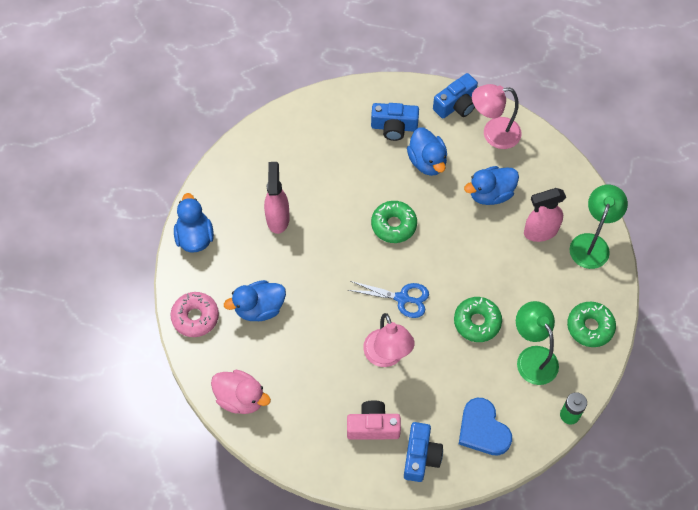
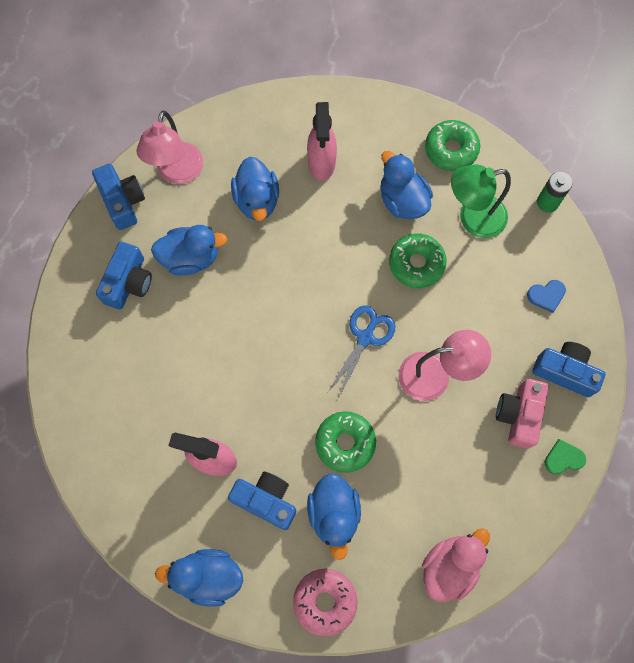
camera: 75 degrees left, 10 degrees up
green donut [371,201,417,243] -> green donut moved to [315,411,376,473]
blue heart [459,398,512,455] -> blue heart [527,280,566,313], size x0.55
green lamp [570,185,628,269] -> none
none -> blue camera [228,471,296,530]
none -> blue duck [381,151,433,219]
none -> green heart [545,439,586,475]

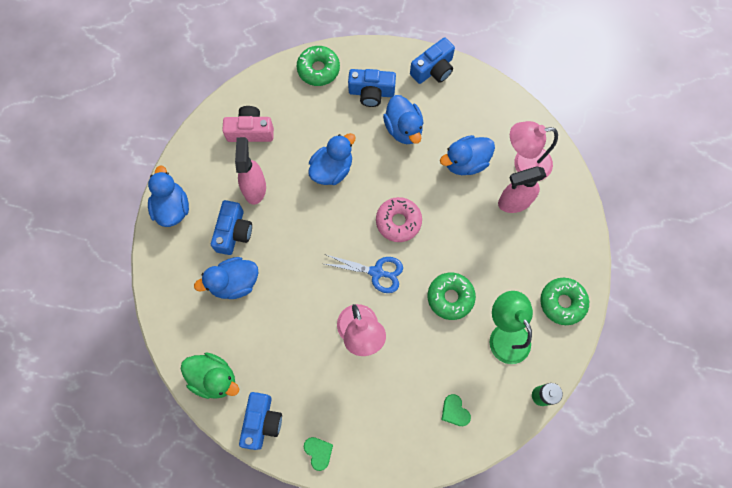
camera: 75 degrees right, 0 degrees up
pink lamp [137,111,203,184] -> pink lamp moved to [510,121,558,181]
pink donut [293,569,358,636] -> pink donut moved to [376,197,422,242]
green donut [315,411,376,473] -> green donut moved to [297,46,340,86]
blue duck [381,151,433,219] -> blue duck moved to [308,133,356,185]
pink duck [422,528,490,602] -> green duck [181,352,239,399]
pink camera [496,379,548,449] -> pink camera moved to [222,106,274,142]
blue heart [527,280,566,313] -> green heart [441,394,471,426]
blue camera [532,342,606,397] -> blue camera moved to [239,392,282,450]

